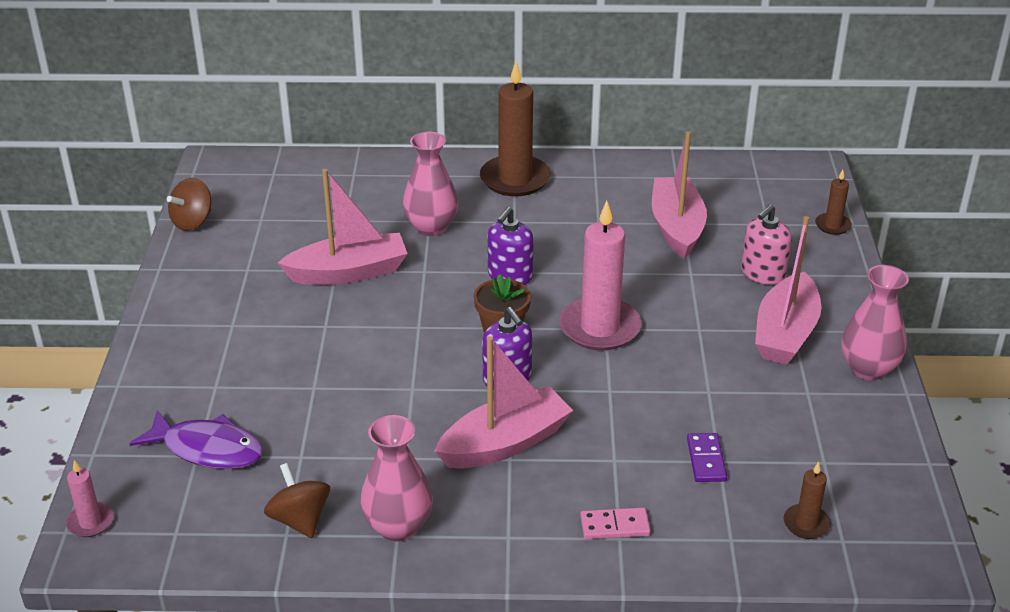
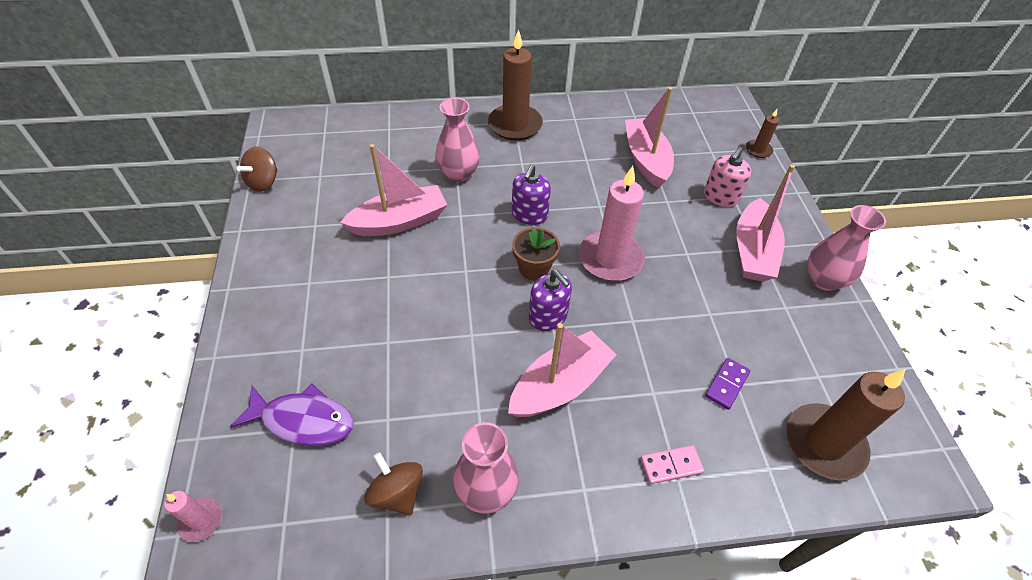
camera: 10 degrees left, 15 degrees up
purple domino [687,433,727,482] -> purple domino turned 45 degrees clockwise [705,358,750,410]
brown candle [783,461,831,539] -> brown candle [786,369,906,481], size x2.07

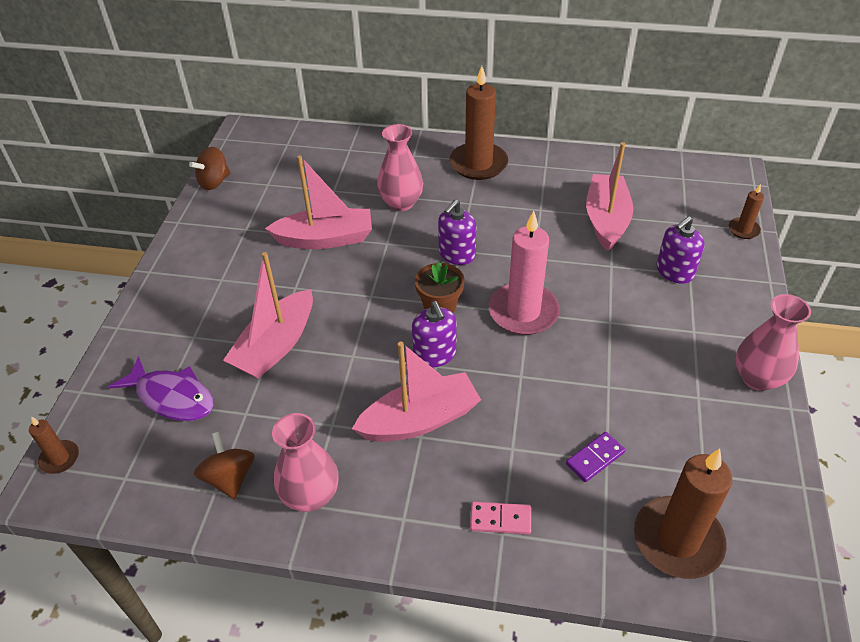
camera: 20 degrees right, 5 degrees down
pink candle [164,491,222,542] -> brown candle [29,416,79,474]
pink soap dispenser [704,147,751,207] -> purple soap dispenser [657,216,704,284]
pink boat [736,165,795,282] -> pink boat moved to [223,252,313,379]

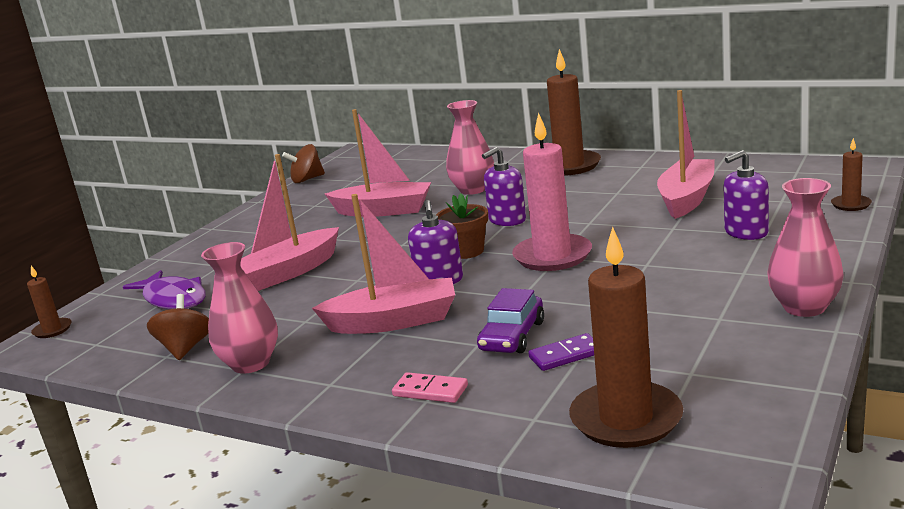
camera: 20 degrees right, 25 degrees down
none -> purple car [477,288,544,353]

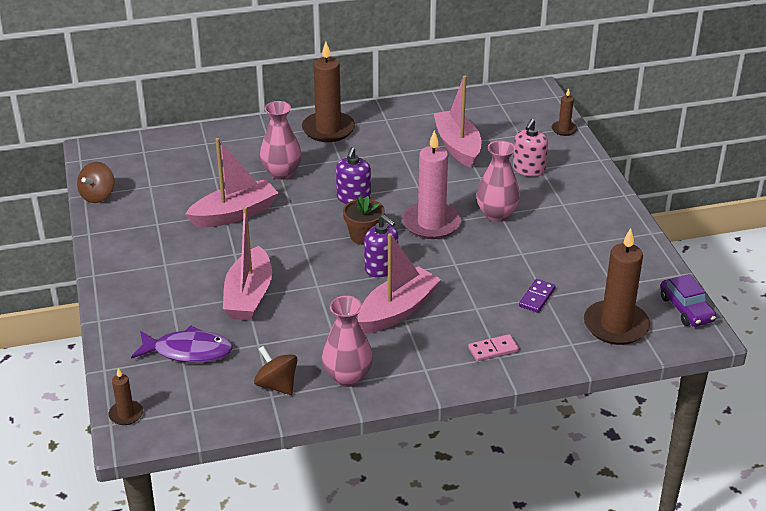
camera: 45 degrees left, 15 degrees up
purple car [477,288,544,353] -> purple car moved to [660,274,716,327]
purple soap dispenser [724,150,769,240] -> pink soap dispenser [513,119,548,176]
pink vase [767,178,844,317] -> pink vase moved to [476,140,520,222]

